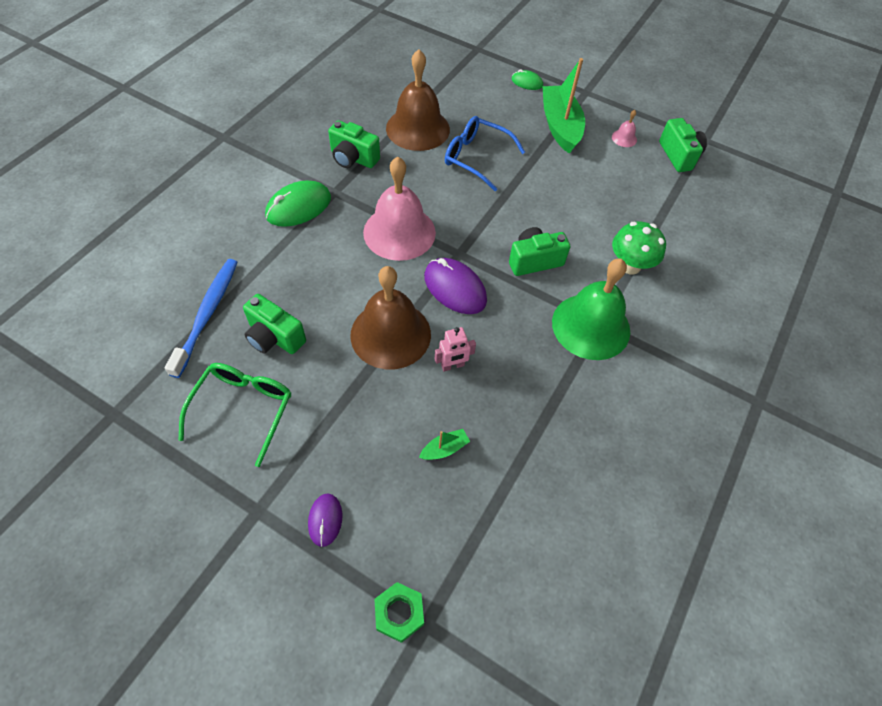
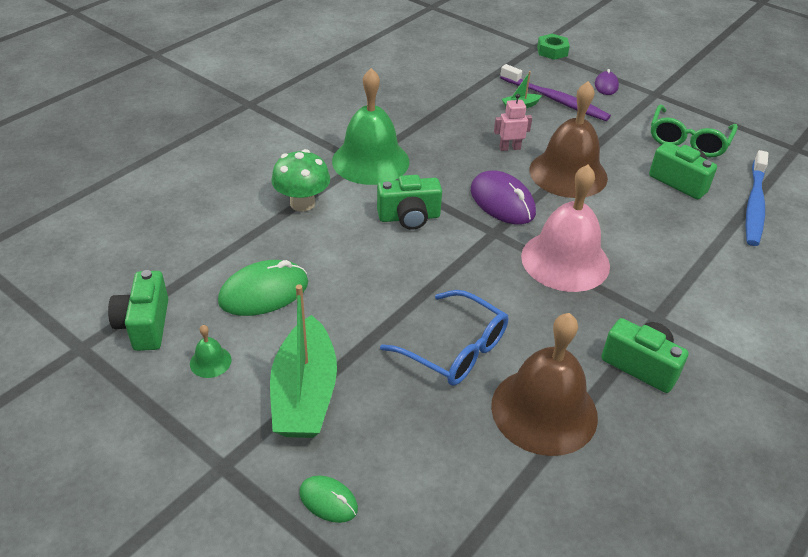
camera: 170 degrees left, 15 degrees down
green mouse [265,180,331,227] -> green mouse moved to [218,260,308,316]
pink bell [612,110,637,147] -> green bell [190,325,232,378]
none -> purple toothbrush [500,64,611,121]

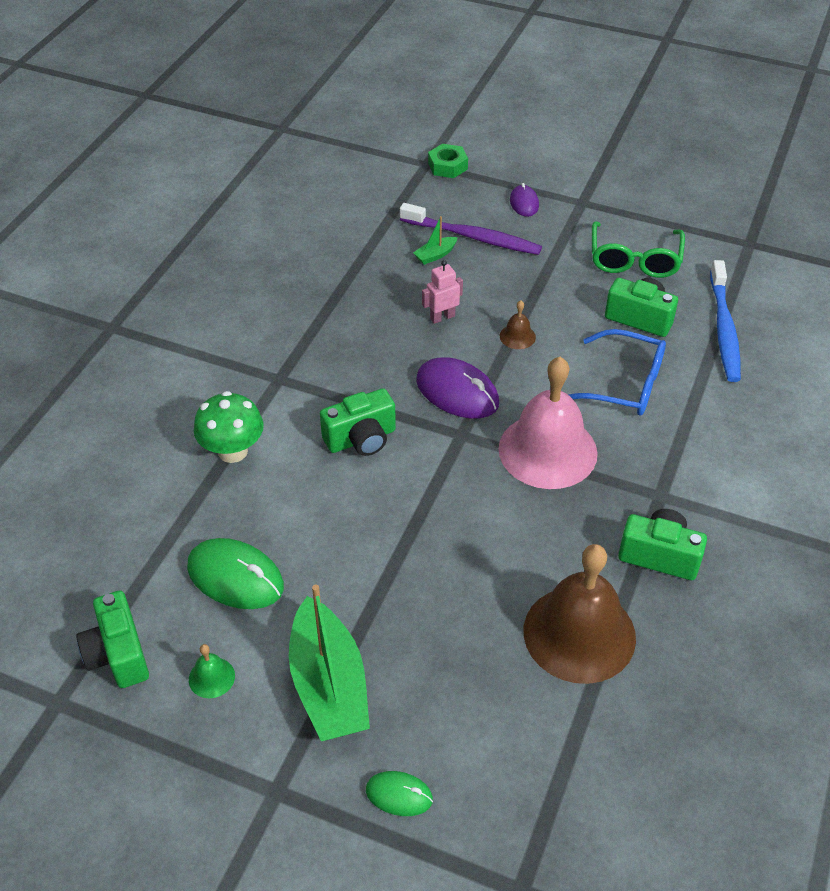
camera: 15 degrees left, 5 degrees up
green mouse [218,260,308,316] -> green mouse turned 75 degrees clockwise [187,538,284,609]
green bell [332,68,409,185] -> none
blue glasses [380,290,508,386] -> blue glasses moved to [568,329,666,416]
brown bell [529,81,608,198] -> brown bell [500,301,536,349], size x0.40

